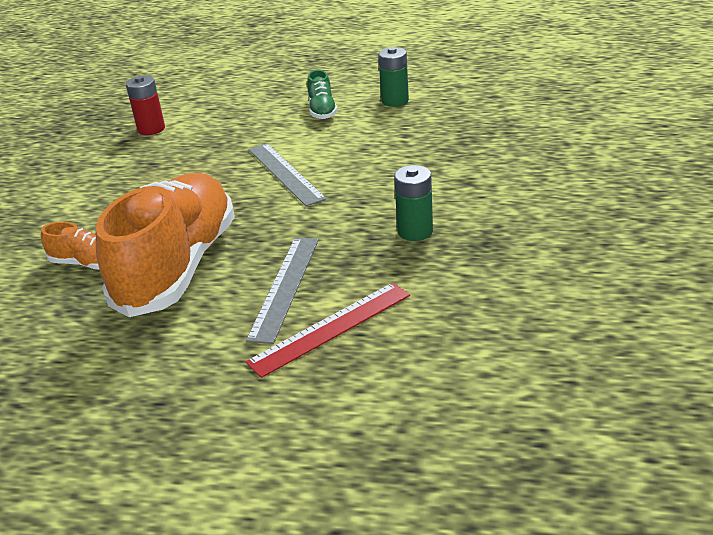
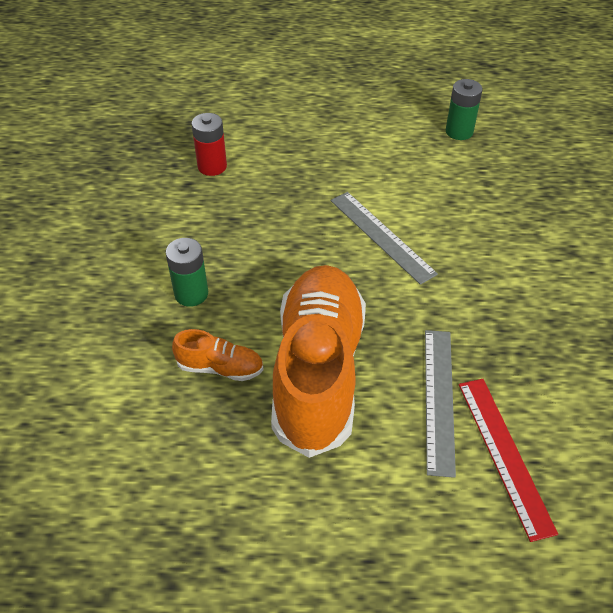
camera: 10 degrees left, 15 degrees up
red ruler [246,283,410,378] -> red ruler turned 60 degrees counterclockwise [459,379,558,542]
green shoe [307,70,337,119] -> none
green battery [394,165,433,241] -> green battery moved to [166,238,208,307]

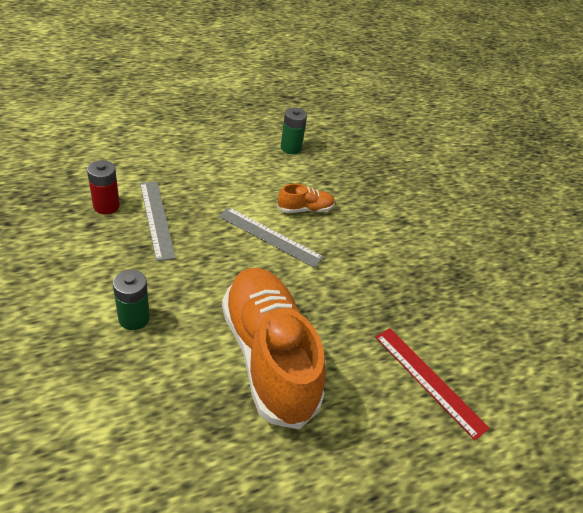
camera: 30 degrees left, 5 degrees down
orange shoe [172,329,263,381] -> orange shoe moved to [277,184,335,213]
grey ruler [425,330,456,478] -> grey ruler moved to [140,181,176,261]

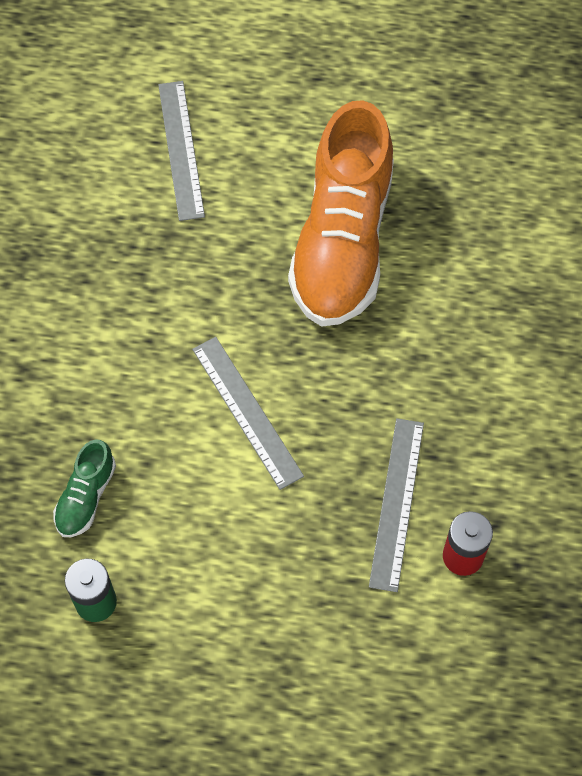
camera: 145 degrees left, 20 degrees up
green battery [113,270,150,330] -> none
orange shoe [277,184,335,213] -> none
red ruler [375,328,490,440] -> grey ruler [158,81,205,221]
none -> green shoe [53,439,116,537]

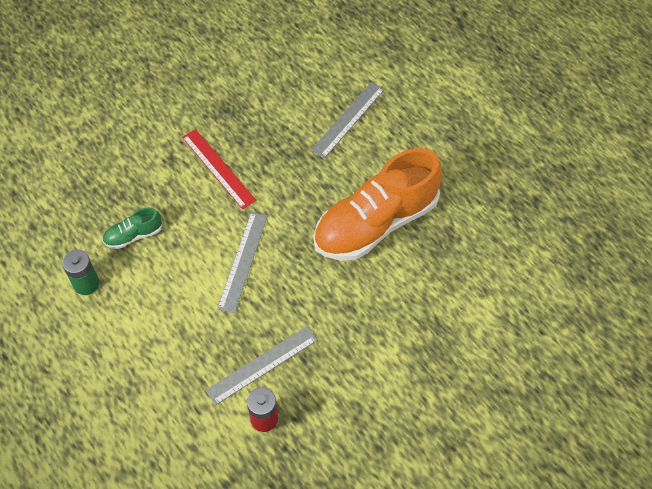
camera: 45 degrees right, 5 degrees down
none -> red ruler [182,129,257,209]

